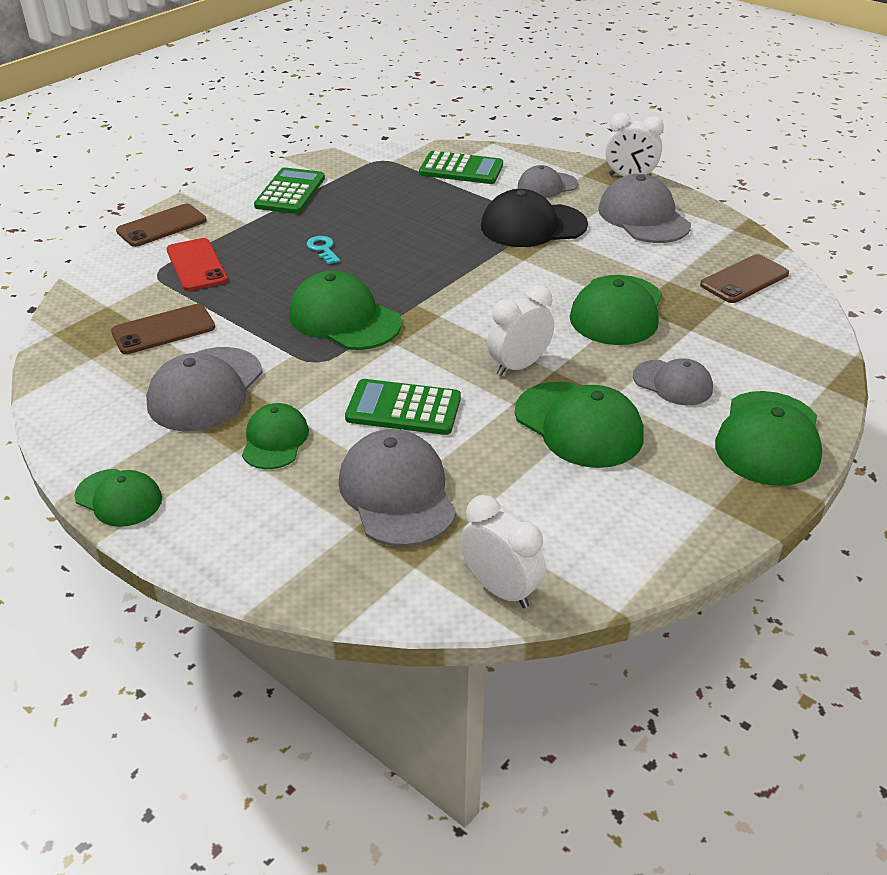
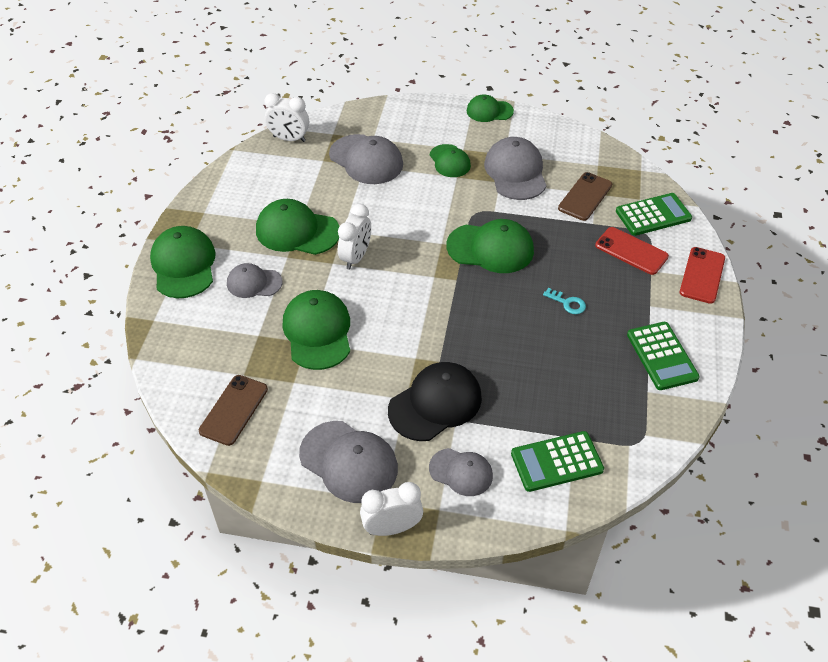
camera: 150 degrees right, 10 degrees up
brown phone [116,204,207,247] -> red phone [680,247,725,304]
green calculator [345,379,461,435] -> green calculator moved to [616,193,692,236]
grey cap [518,165,578,198] -> grey cap turned 75 degrees clockwise [429,448,493,496]

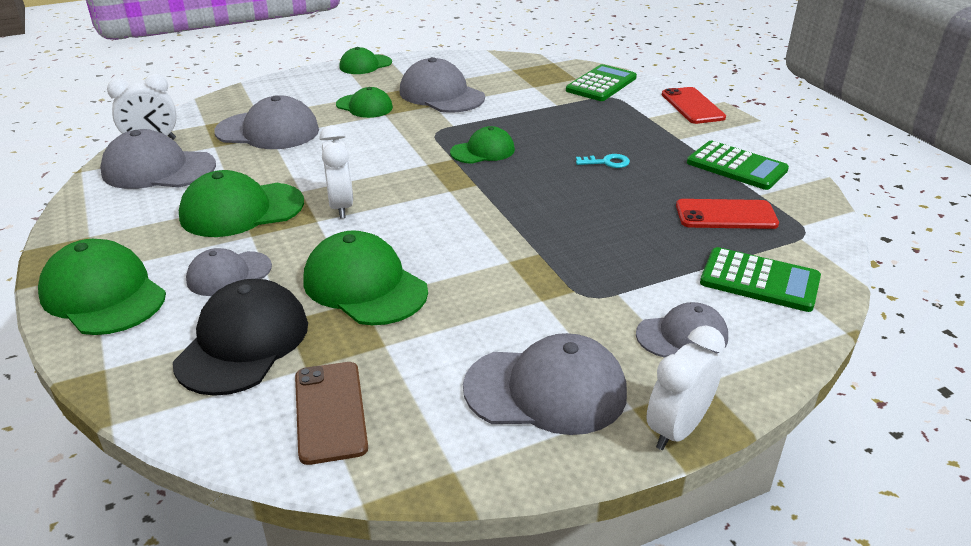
camera: 35 degrees left, 15 degrees down
black cap [388,362,482,441] -> black cap moved to [173,279,308,396]
green cap [446,219,534,273] -> green cap [450,126,515,164], size x0.62
green calculator [511,431,604,492] -> green calculator turned 105 degrees counterclockwise [700,247,821,312]
brown phone [558,172,612,221] -> none
red phone [595,227,669,275] -> red phone moved to [676,199,779,229]
none -> grey cap [100,129,216,189]

